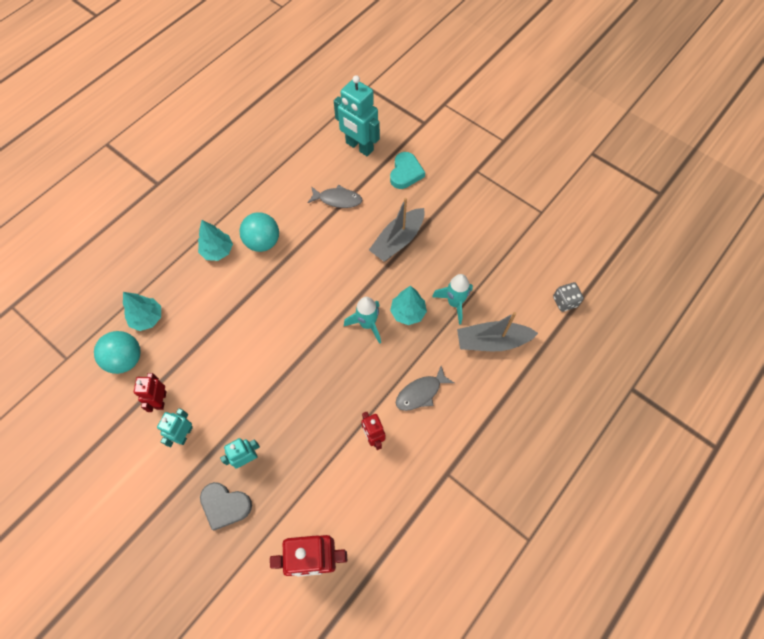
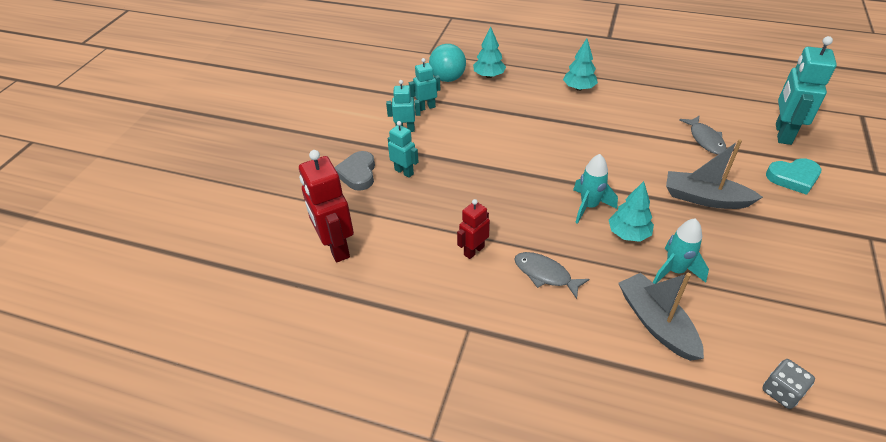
camera: 70 degrees right, 20 degrees down
red robot [134,373,167,412] -> turquoise robot [409,58,440,111]
turquoise ball [239,213,279,252] -> none

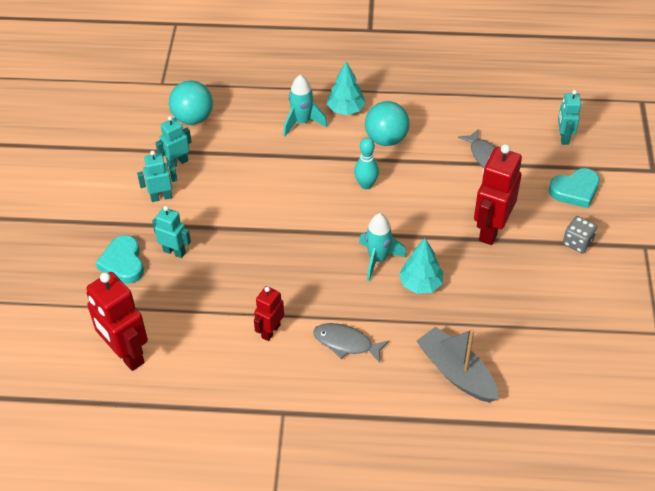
camera: 15 degrees left, 5 degrees up
grey heart [334,151,375,191] -> turquoise heart [96,235,144,284]
turquoise tree [473,26,506,78] -> none
turquoise rocket [653,218,709,284] -> turquoise rocket moved to [283,75,327,136]
grey boat [666,140,763,209] -> red robot [474,144,522,245]
grey dice [762,359,815,409] -> grey dice moved to [563,216,597,254]
turquoise robot [776,36,837,145] -> turquoise robot [558,90,581,145], size x0.57
none -> turquoise bowling pin [354,138,379,189]
none -> turquoise ball [365,101,409,146]

